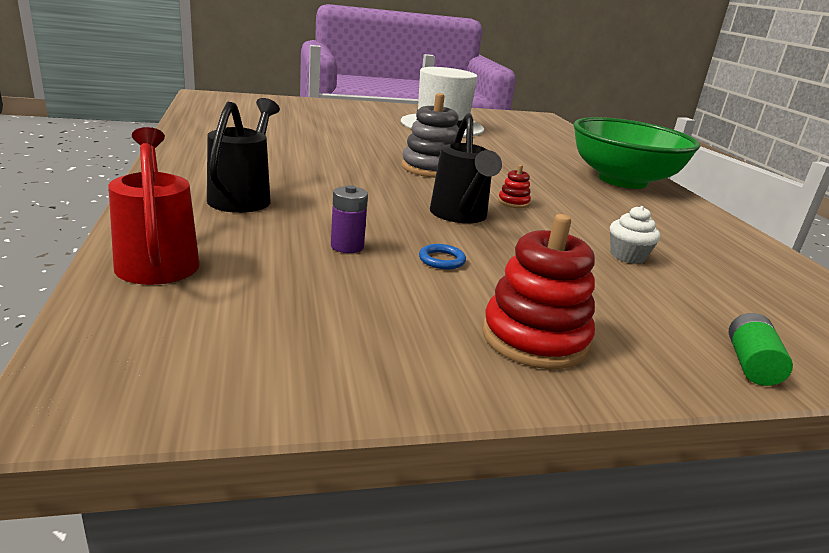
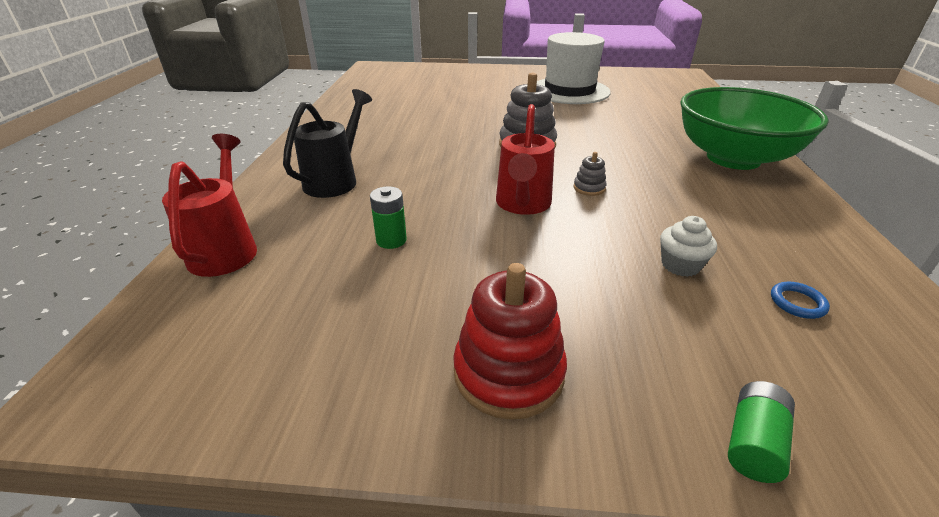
camera: 20 degrees right, 10 degrees up
purple battery [331,185,368,253] -> green battery [370,186,407,249]
blue ring [419,244,466,269] -> blue ring moved to [771,282,830,319]
black watering can [430,113,502,223] -> red watering can [496,104,555,215]
red stacking toy [498,165,531,208] -> grey stacking toy [573,152,607,196]

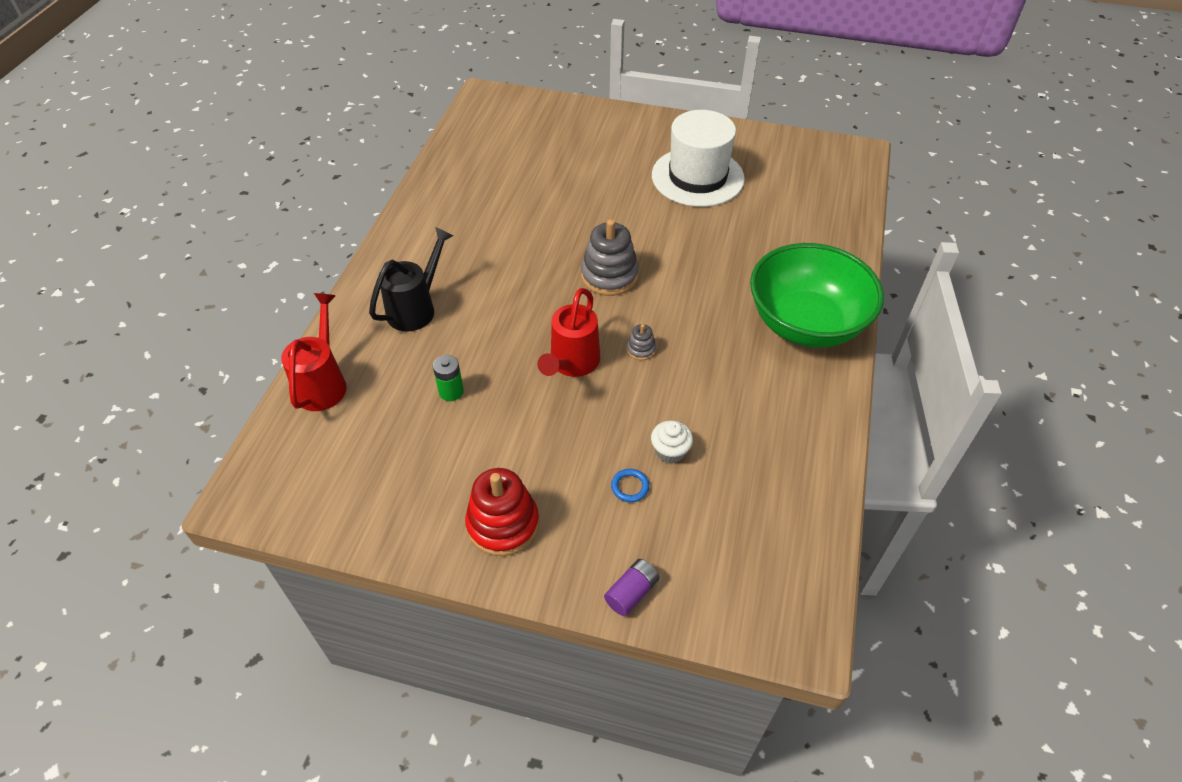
camera: 10 degrees right, 15 degrees up
green battery [728,381,795,483] -> purple battery [604,559,659,616]
blue ring [771,282,830,319] -> blue ring moved to [611,469,649,502]

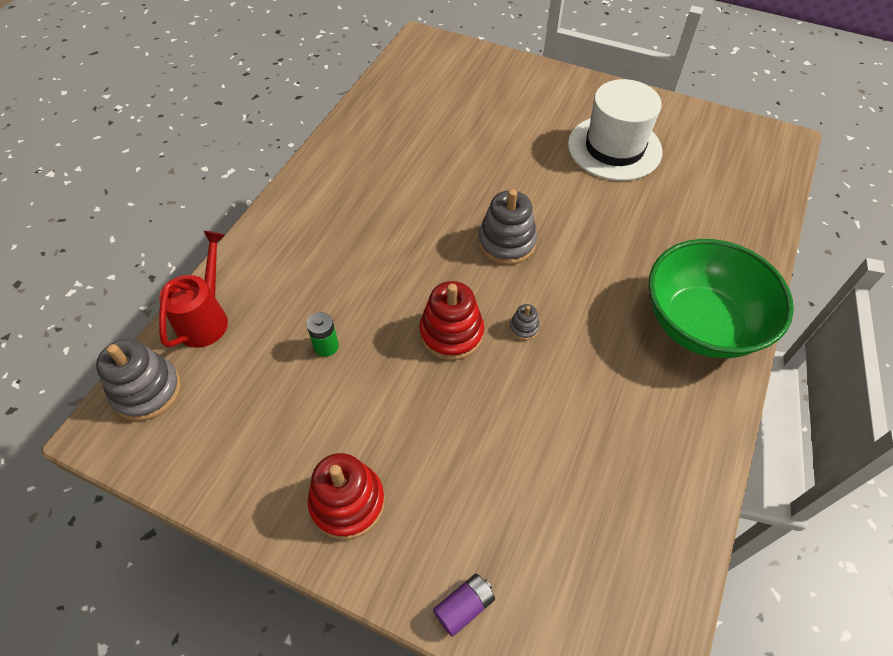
camera: 10 degrees right, 5 degrees up
black watering can [369,227,453,331] -> none
red watering can [537,288,600,377] -> red stacking toy [419,281,484,360]
blue ring [611,469,649,502] -> none
white cupcake [651,420,693,464] -> none
none -> grey stacking toy [96,339,181,421]

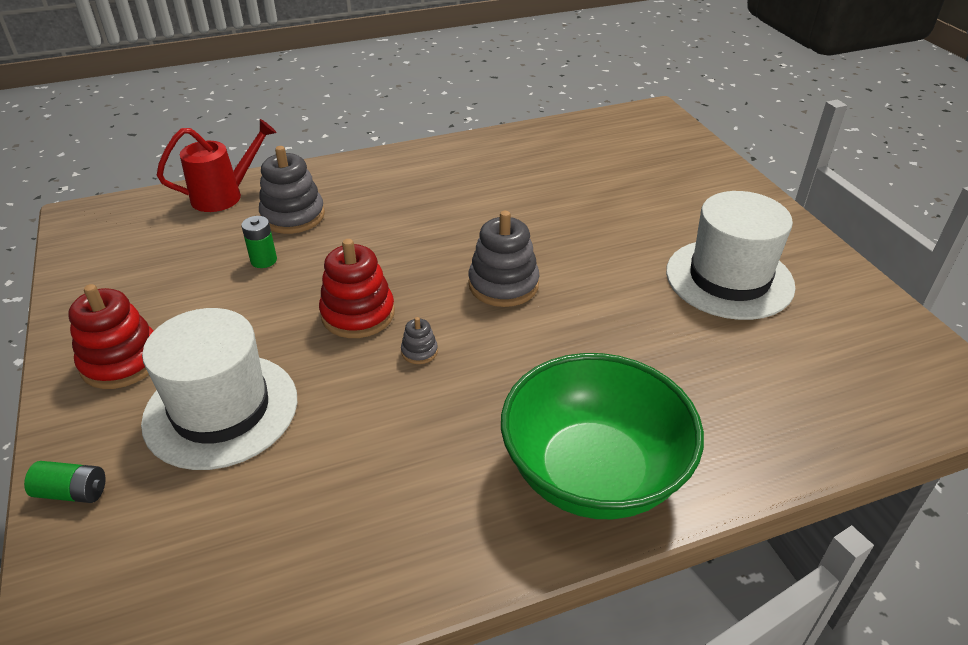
camera: 45 degrees right, 15 degrees down
grey stacking toy [96,339,181,421] -> grey stacking toy moved to [259,146,325,234]
purple battery [433,574,495,637] -> green battery [24,461,106,503]
none -> white hat [141,308,297,470]

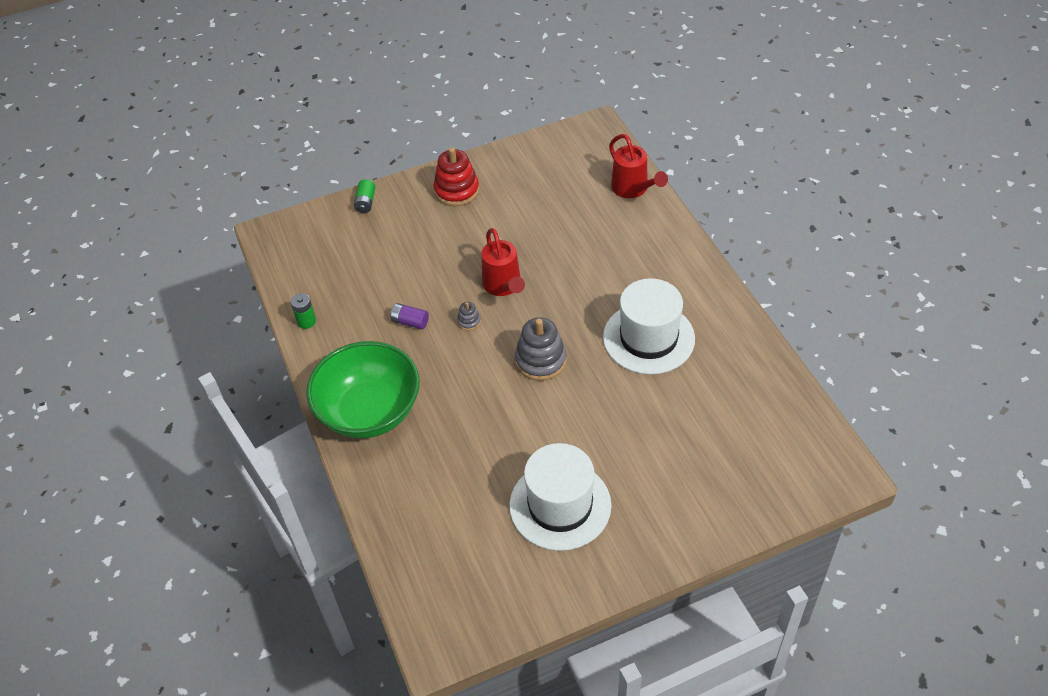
camera: 90 degrees right, 10 degrees up
white hat [141,308,297,470] -> white hat moved to [603,278,695,375]
green battery [241,216,277,268] -> green battery moved to [291,293,316,329]
grey stacking toy [259,146,325,234] -> none
red stacking toy [319,239,395,338] -> red watering can [482,228,525,296]
none -> purple battery [391,303,429,329]

